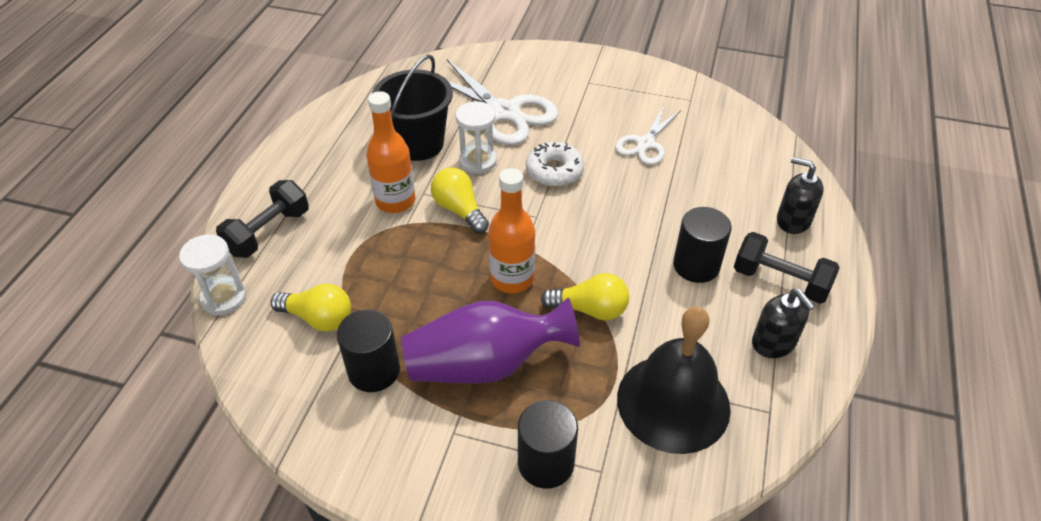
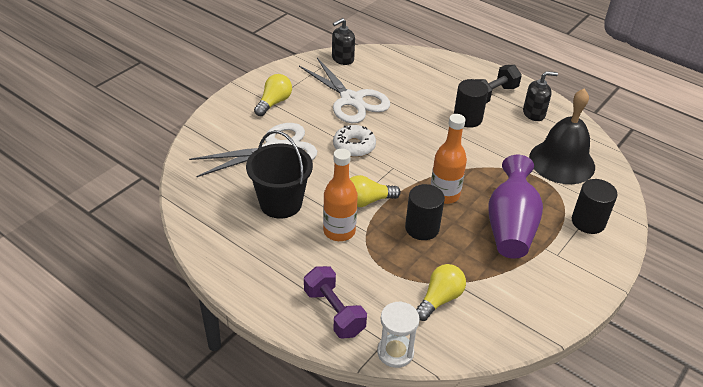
camera: 70 degrees left, 5 degrees down
black dumbbell [216,180,309,258] -> purple dumbbell [304,266,367,338]
black cylinder [337,310,400,392] -> black cylinder moved to [405,184,445,240]
white hourglass [456,101,497,174] -> none
yellow light bulb [541,273,629,320] -> yellow light bulb moved to [254,74,292,116]
white scissors [615,105,681,165] -> white scissors [299,58,390,123], size x1.68
black soap dispenser [777,157,824,234] -> black soap dispenser moved to [332,18,355,65]

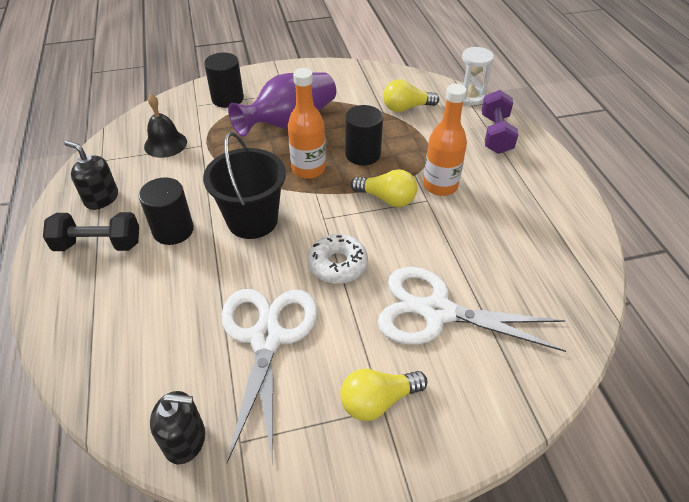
camera: 140 degrees left, 5 degrees up
black bucket [246,130,313,219] -> black bucket moved to [203,132,286,239]
black bell [529,89,595,184] -> black bell [144,94,187,158], size x0.57

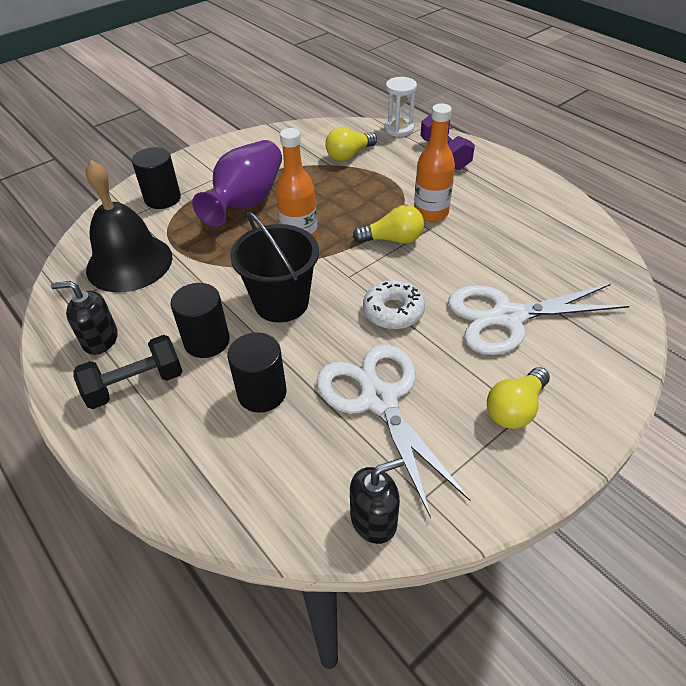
camera: 25 degrees left, 0 degrees up
black bell [144,94,187,158] -> black bell [86,160,172,292], size x1.74
black cylinder [345,105,383,166] -> black cylinder moved to [227,332,286,413]

